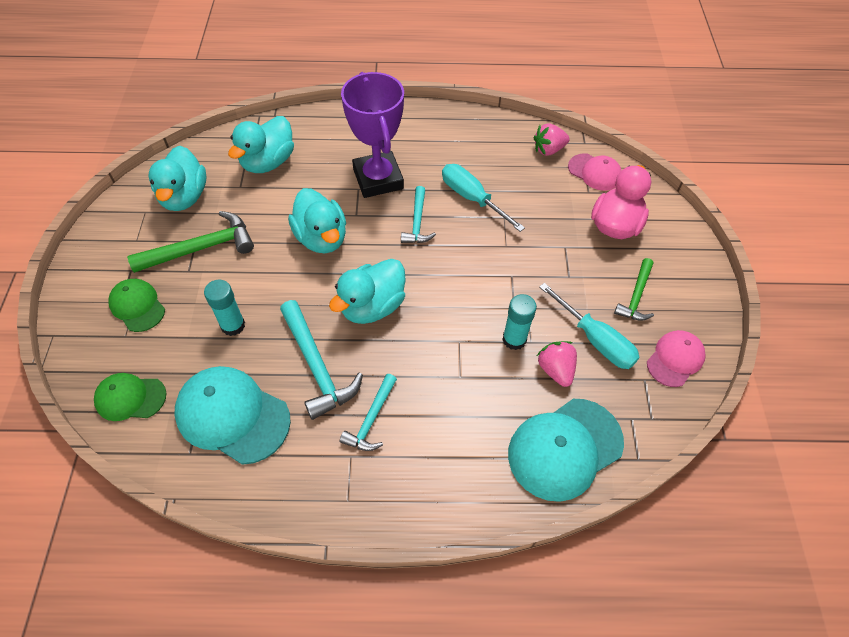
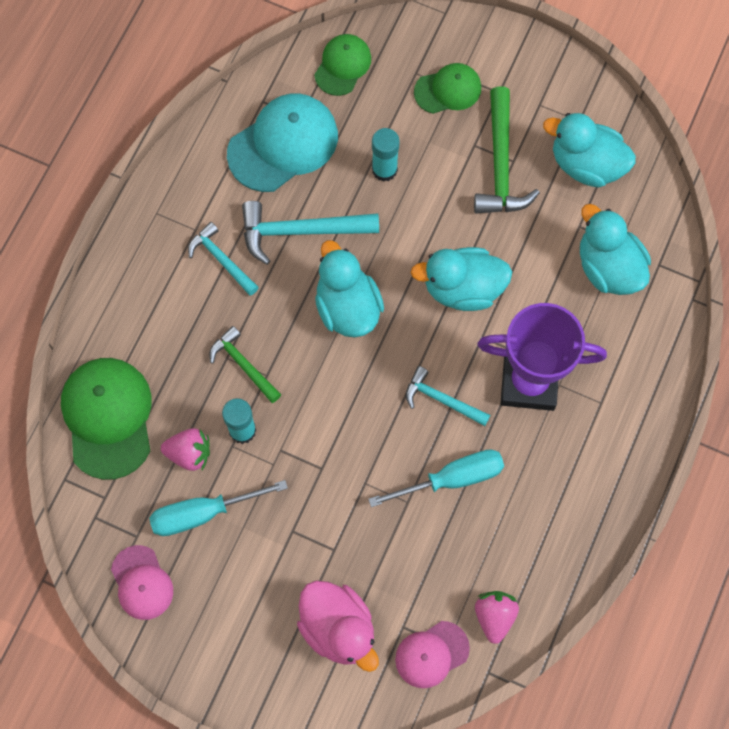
camera: 115 degrees right, 15 degrees up
turquoise cap [508,399,624,502] -> green cap [61,358,152,480]
green hammer [614,258,654,320] -> green hammer moved to [209,326,281,403]

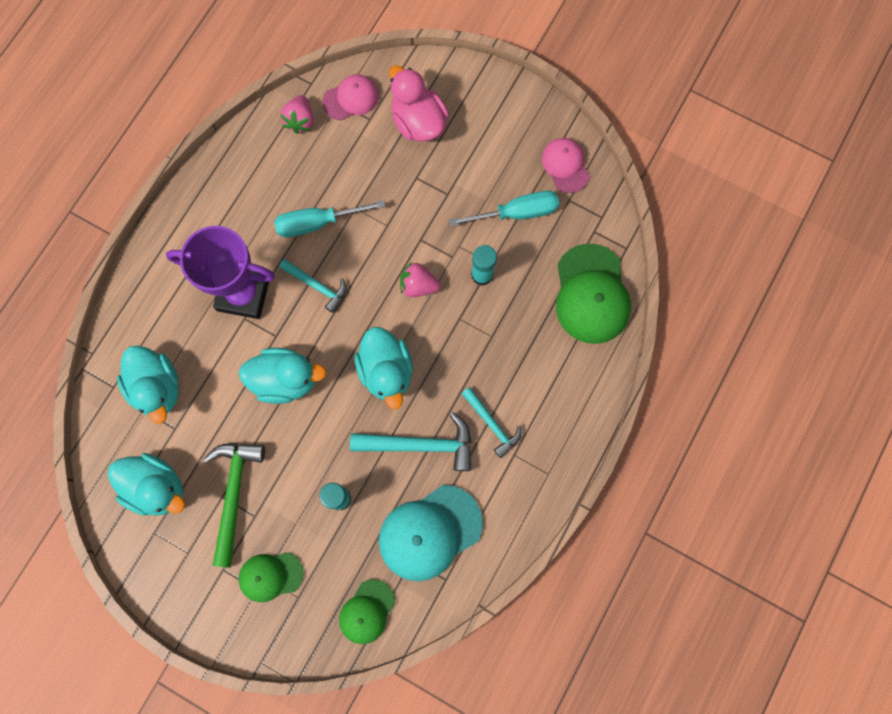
camera: 175 degrees left, 5 degrees up
pink strawberry [161,428,210,471] -> pink strawberry moved to [400,262,440,297]
green hammer [209,326,281,403] -> none

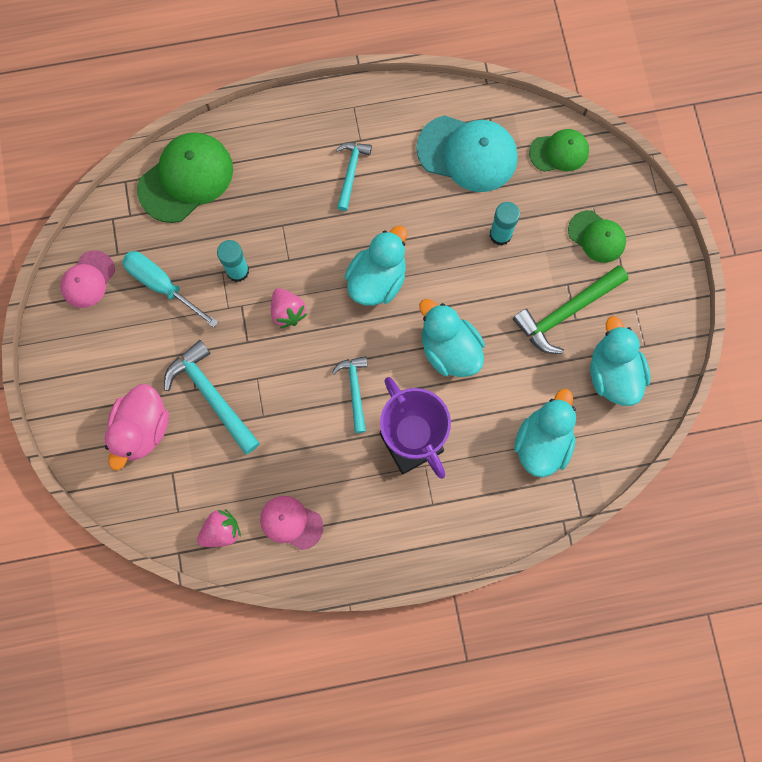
camera: 130 degrees left, 0 degrees up
turquoise screwdriver [274,200,386,237] -> none
pink cap [322,74,379,121] -> pink cap moved to [260,496,323,550]
turquoise hammer [350,412,471,471] -> turquoise hammer moved to [164,340,260,455]

